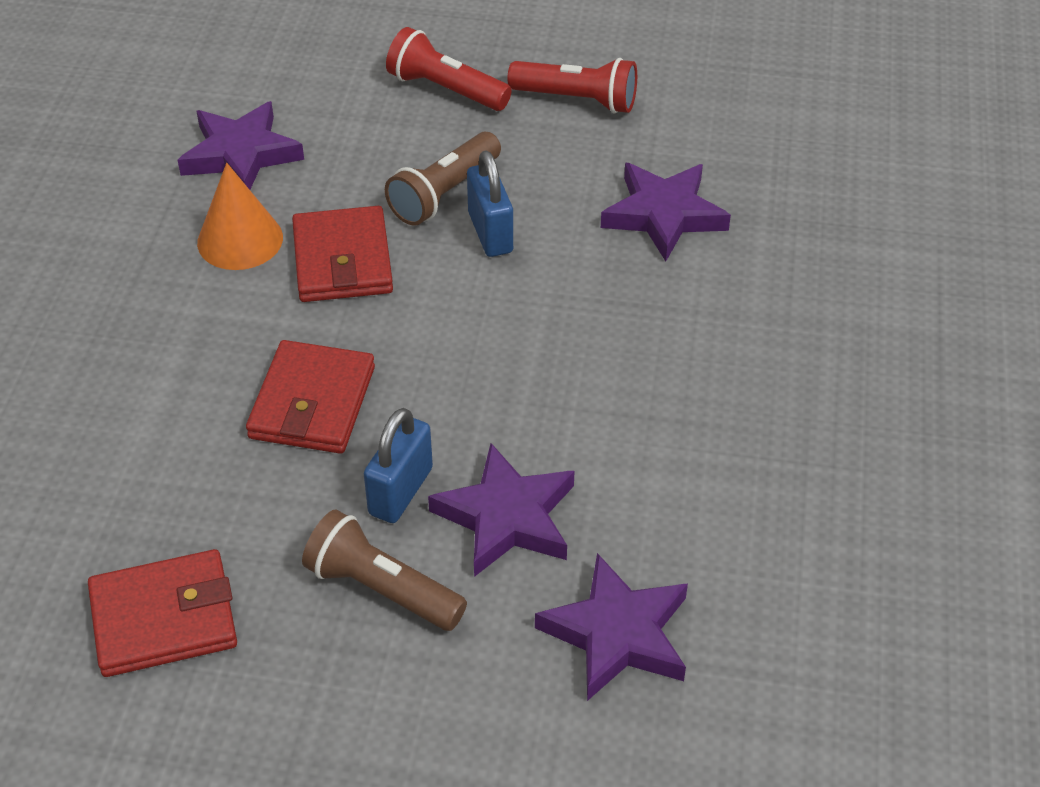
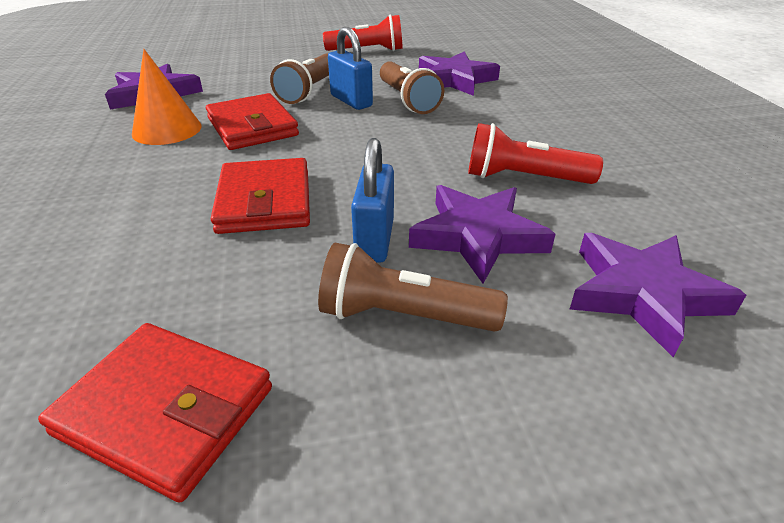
camera: 20 degrees left, 10 degrees down
red wallet [88,549,237,677] -> red wallet turned 60 degrees clockwise [38,323,272,503]
red flashlight [386,27,512,111] -> red flashlight moved to [468,123,603,184]
none -> brown flashlight [380,61,444,114]

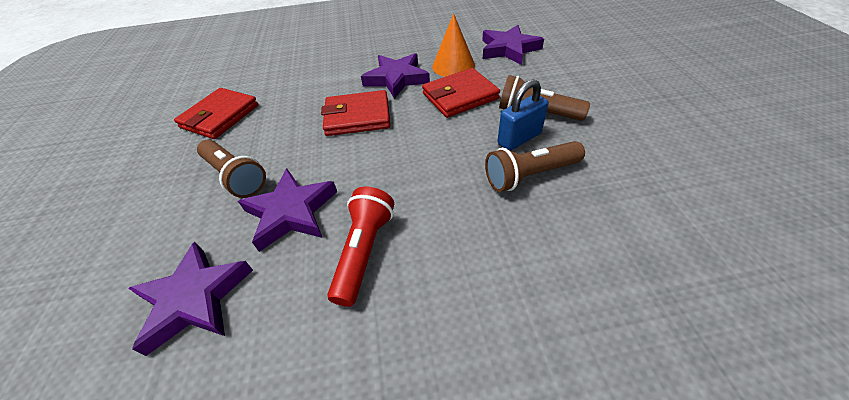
camera: 95 degrees right, 10 degrees up
brown flashlight [318,243,508,332] -> brown flashlight turned 120 degrees clockwise [197,140,266,198]
red flashlight [323,15,403,51] -> none
blue padlock [351,138,394,263] -> none
purple star [419,51,500,96] -> purple star moved to [361,53,430,99]

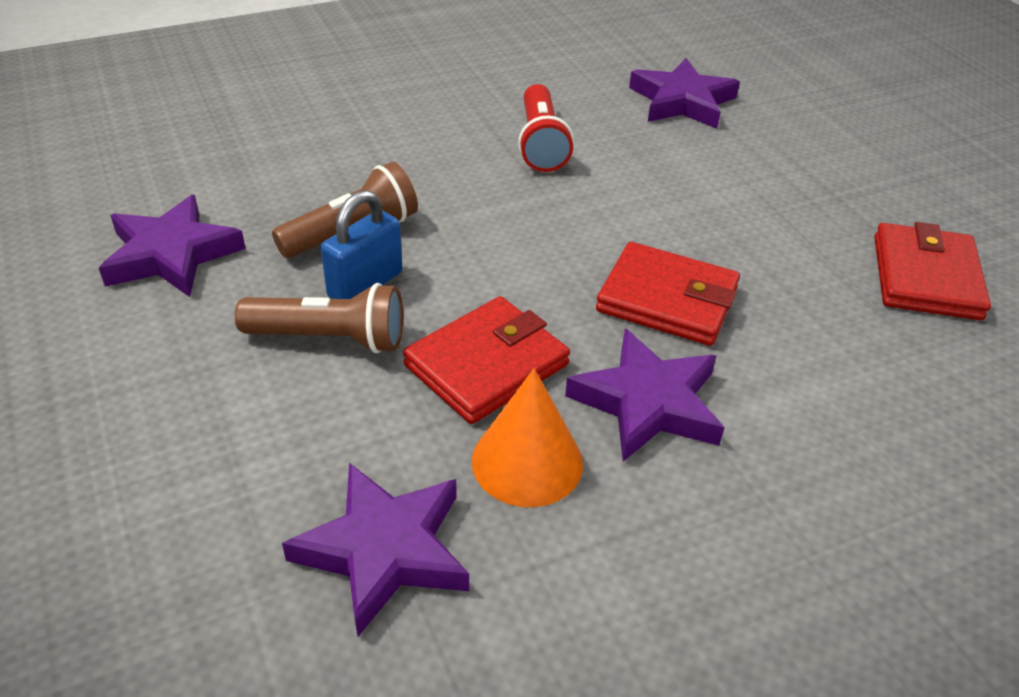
camera: 160 degrees right, 5 degrees down
brown flashlight [197,140,266,198] -> none
purple star [238,169,337,252] -> purple star moved to [99,195,246,297]
red wallet [321,90,390,136] -> red wallet turned 45 degrees clockwise [596,242,740,346]

